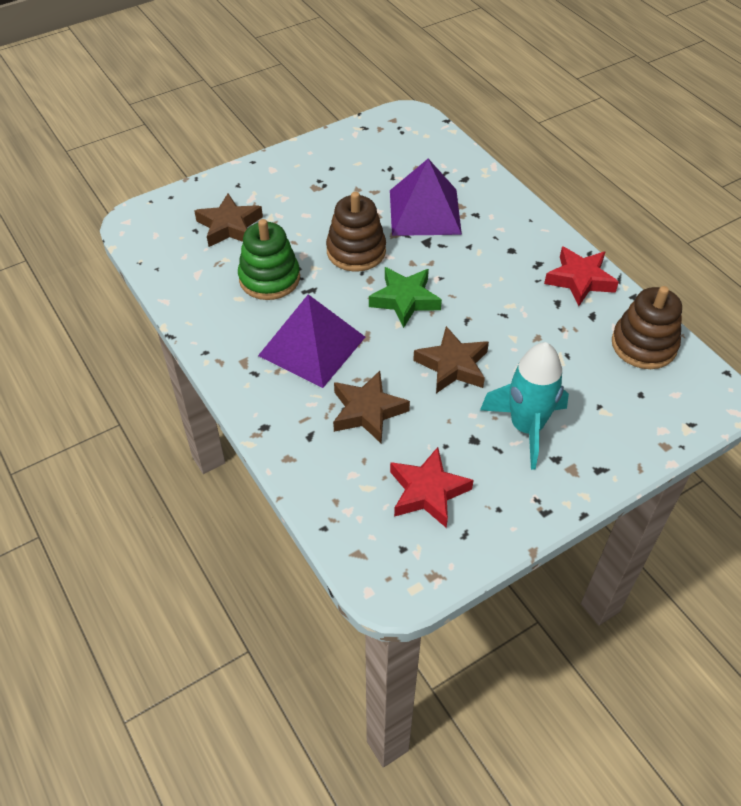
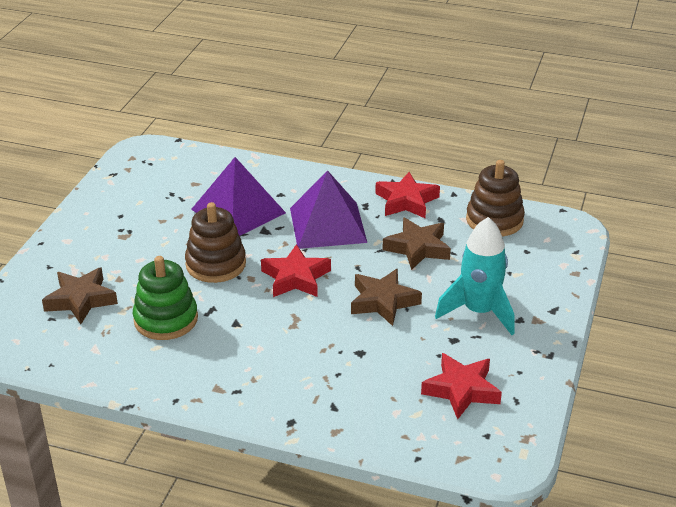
camera: 40 degrees left, 15 degrees down
purple pyramid [258,294,365,388] -> purple pyramid moved to [290,170,367,249]
brown star [333,371,410,443] -> brown star moved to [382,218,451,270]
green star [369,267,442,328] -> red star [261,244,331,297]

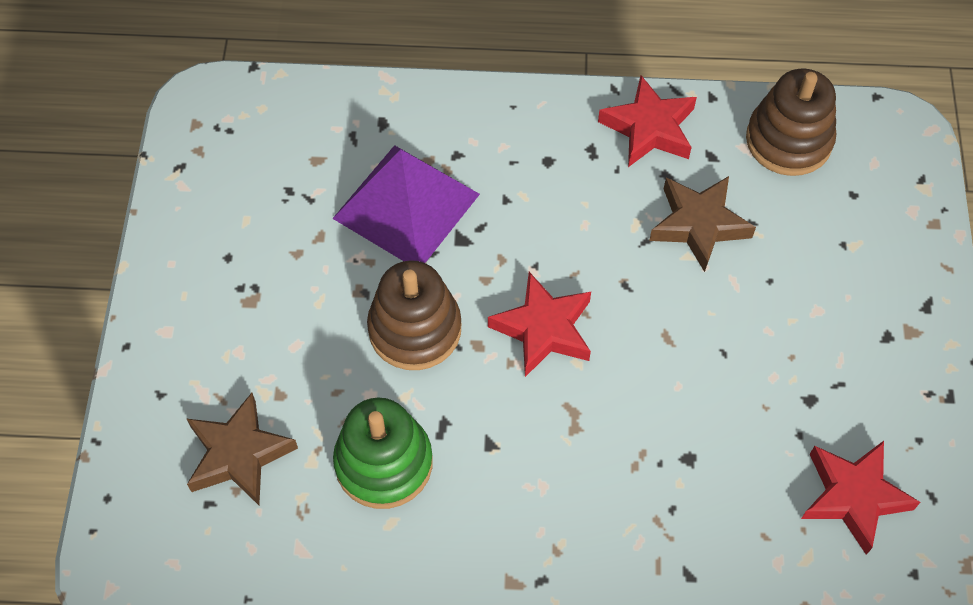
camera: 15 degrees left, 25 degrees up
purple pyramid [290,170,367,249] -> none
brown star [351,269,422,326] -> none
turquoise rocket [435,217,515,335] -> none

